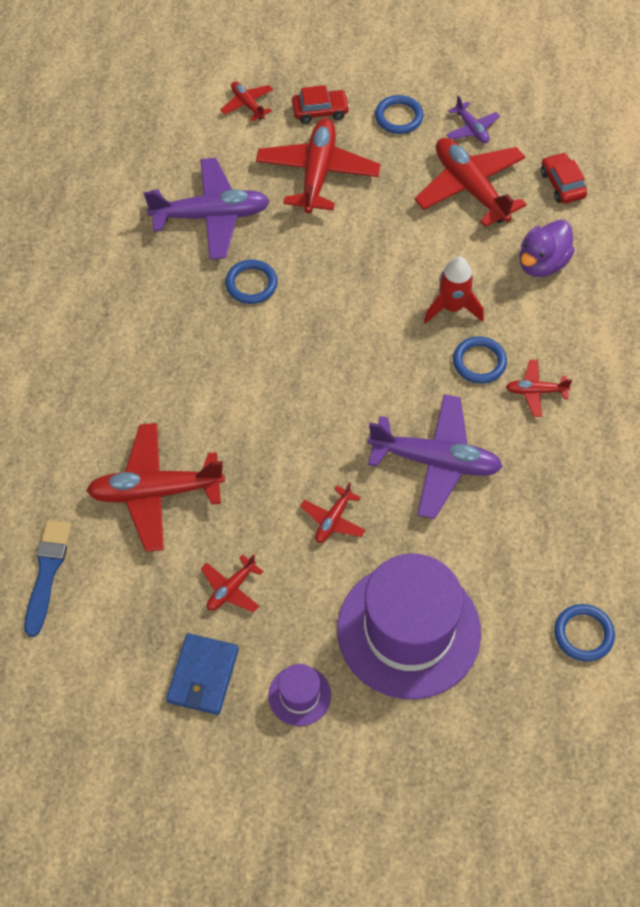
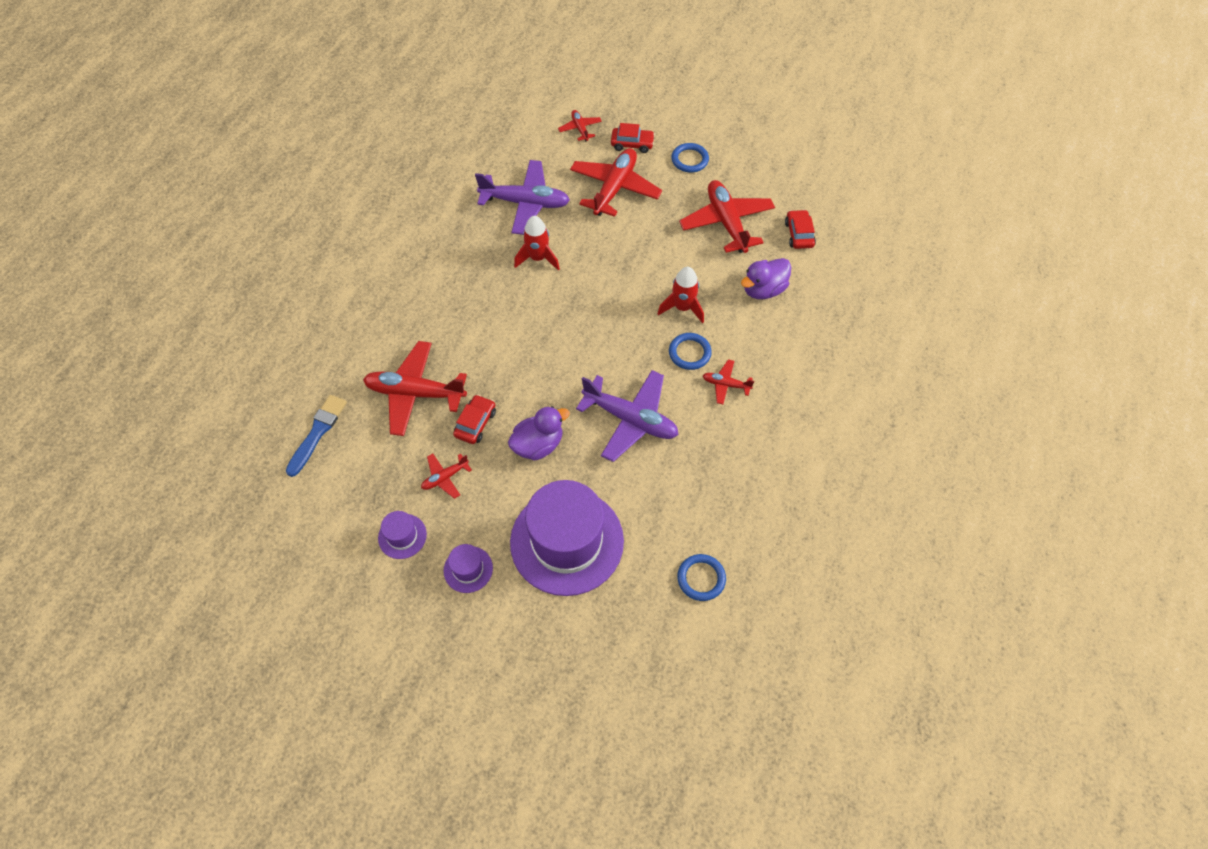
camera: 15 degrees right, 0 degrees up
blue wallet [166,633,239,715] -> purple hat [378,511,427,559]
blue ring [225,260,278,304] -> red rocket [514,216,560,271]
red plane [300,482,365,543] -> purple duck [508,406,570,461]
purple plane [446,95,500,143] -> none
none -> red car [453,395,496,444]

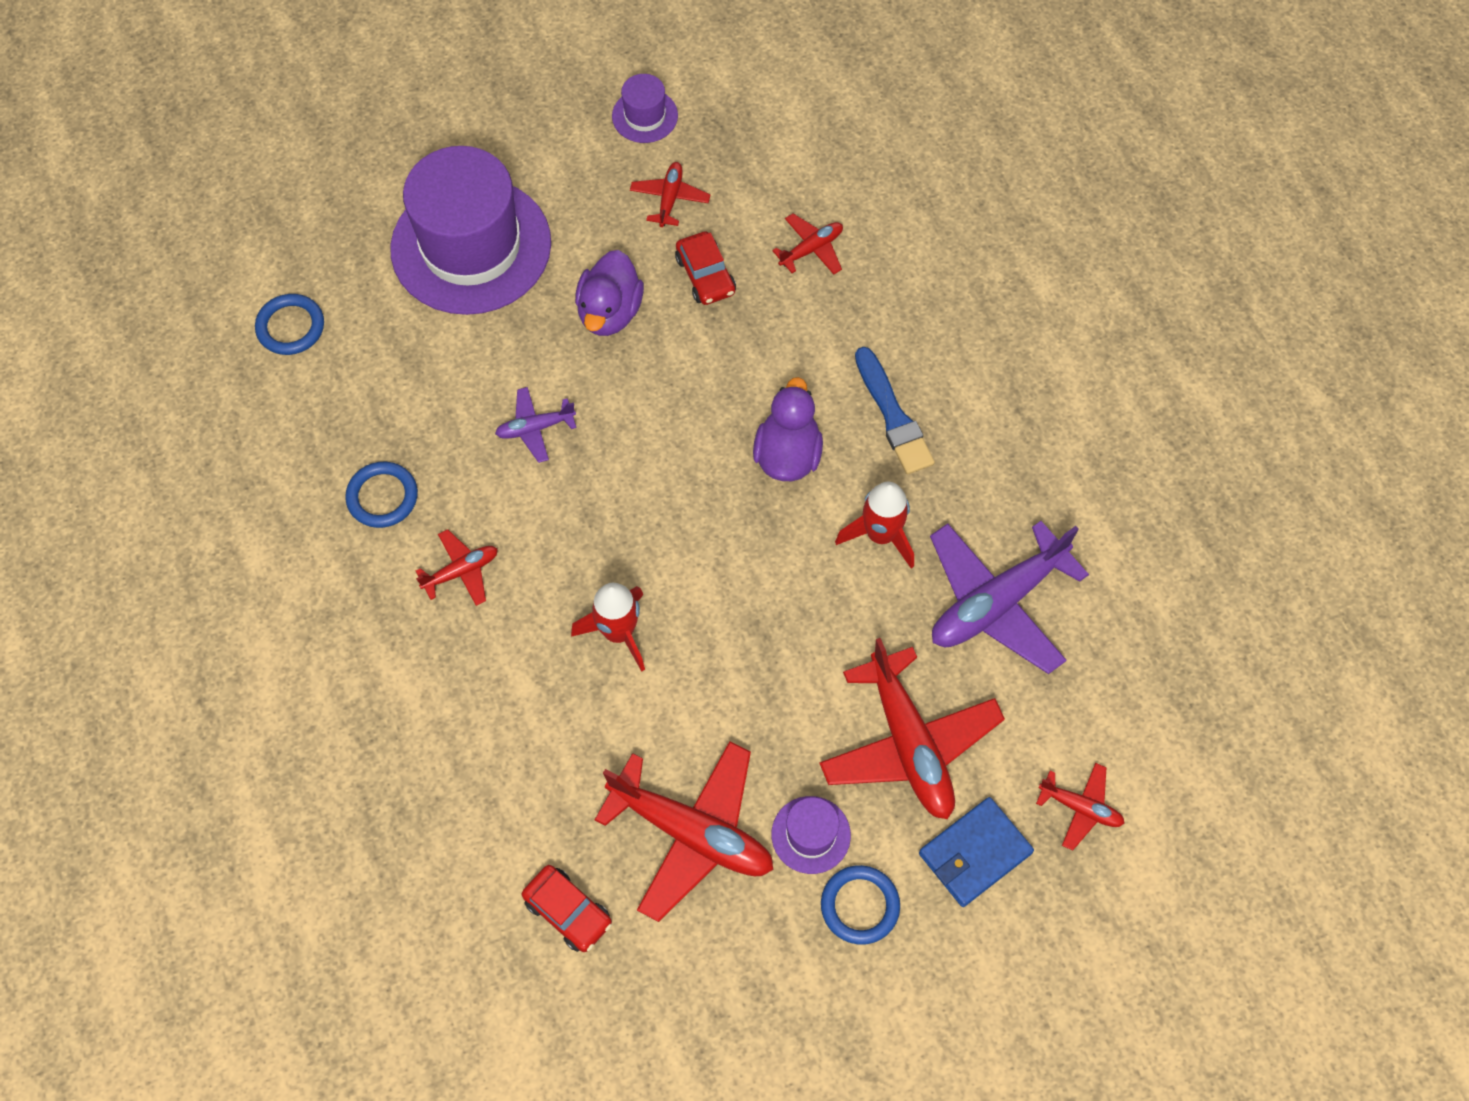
camera: 135 degrees right, 5 degrees up
blue brush [286,395,347,477] -> blue brush moved to [855,347,935,475]
red plane [363,341,467,436] -> red plane [772,213,843,274], size x0.49
purple hat [443,544,493,593] -> purple hat moved to [771,796,851,874]
purple plane [576,370,679,462] -> purple plane [495,387,577,463], size x0.49
red car [611,123,655,153] -> blue wallet [919,797,1034,907]
blue ring [669,333,712,370] -> blue ring moved to [345,462,418,528]
purple duck [741,258,791,299] -> purple duck moved to [753,377,823,481]

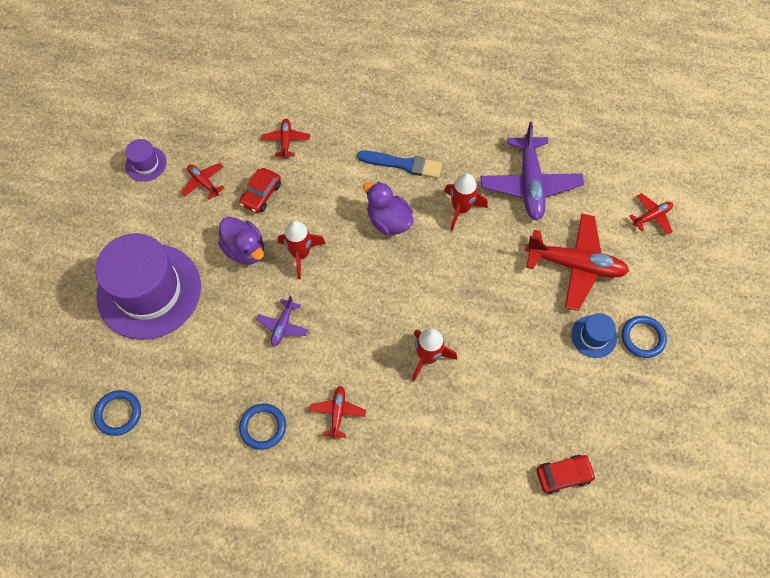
camera: 55 degrees left, 0 degrees up
red plane [595,741,774,922] -> none
red car [675,231,736,305] -> red car turned 105 degrees clockwise [239,168,281,213]
purple hat [771,796,851,874] -> blue hat [571,313,617,358]
blue wallet [919,797,1034,907] -> none
none -> red rocket [278,220,326,279]

